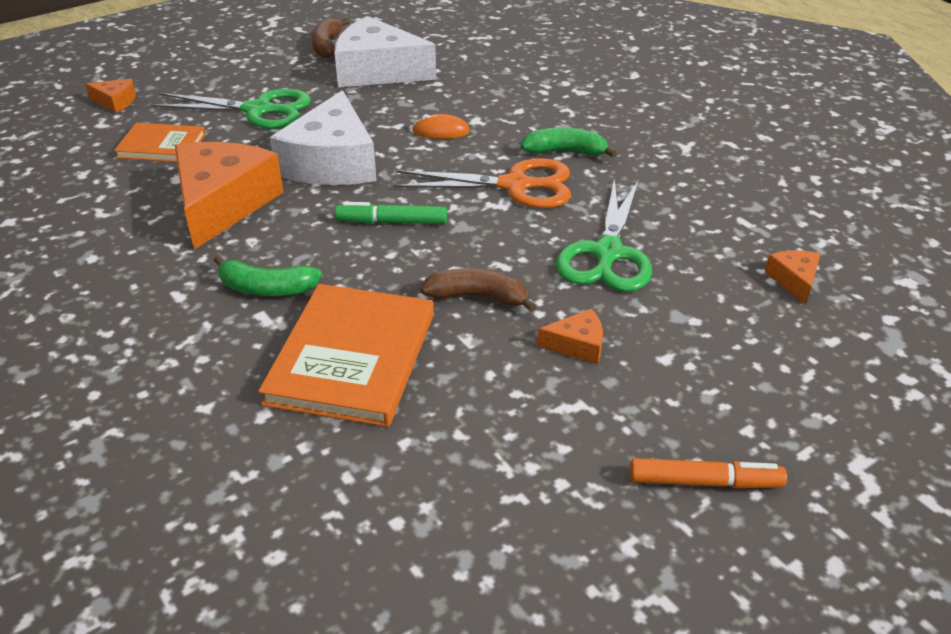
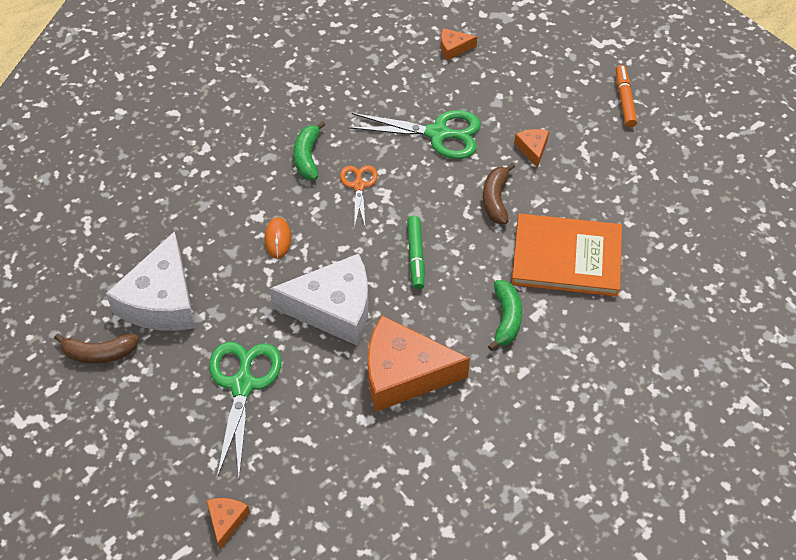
camera: 95 degrees left, 15 degrees up
orange book [114,123,206,162] -> none
orange scissors [393,158,571,208] -> orange scissors [340,165,378,229], size x0.59

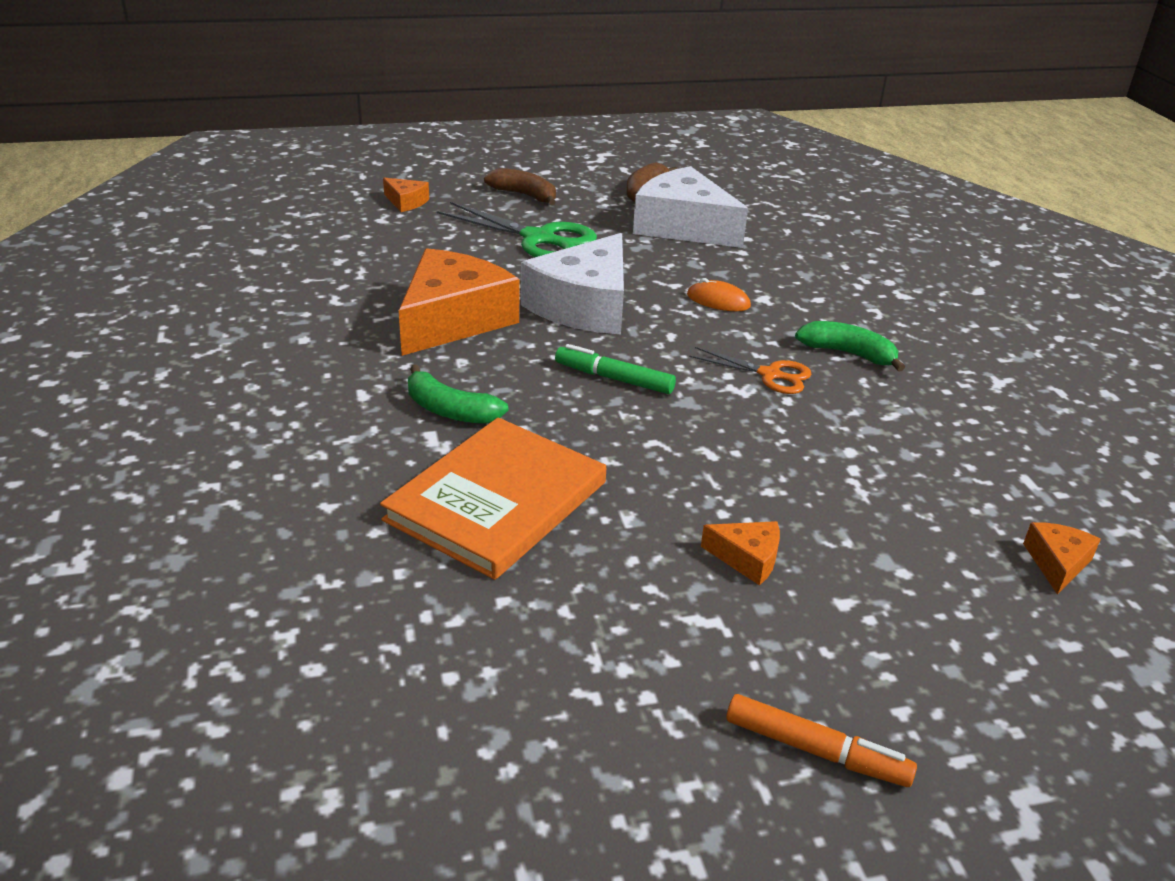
camera: 115 degrees right, 20 degrees down
green scissors [348,110,481,159] -> none
brown banana [483,163,515,224] -> brown banana moved to [484,168,556,205]

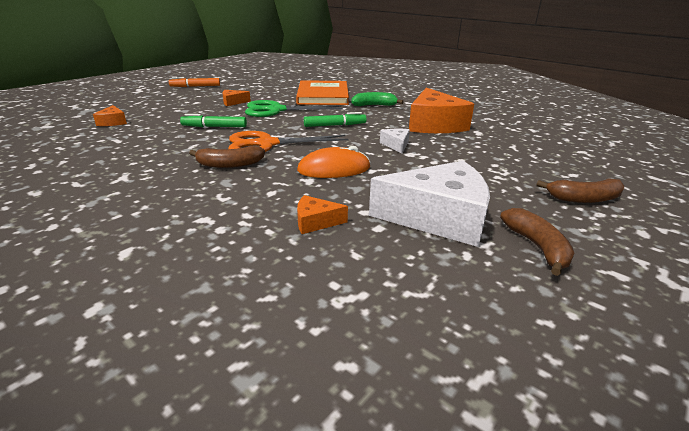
camera: 145 degrees right, 5 degrees down
orange cheese [383,178,429,212] -> orange cheese moved to [297,195,348,234]
green scissors [437,202,597,257] -> green scissors moved to [245,100,343,117]
white cheese [521,233,624,334] -> white cheese [380,128,410,154], size x0.44
orange mouse [687,278,751,311] -> orange mouse [297,146,370,178], size x1.54
orange scissors [689,347,812,394] -> orange scissors [228,131,349,152], size x1.70
green banana [795,321,905,372] -> brown banana [189,146,265,168]
none -> green marker [180,114,247,127]

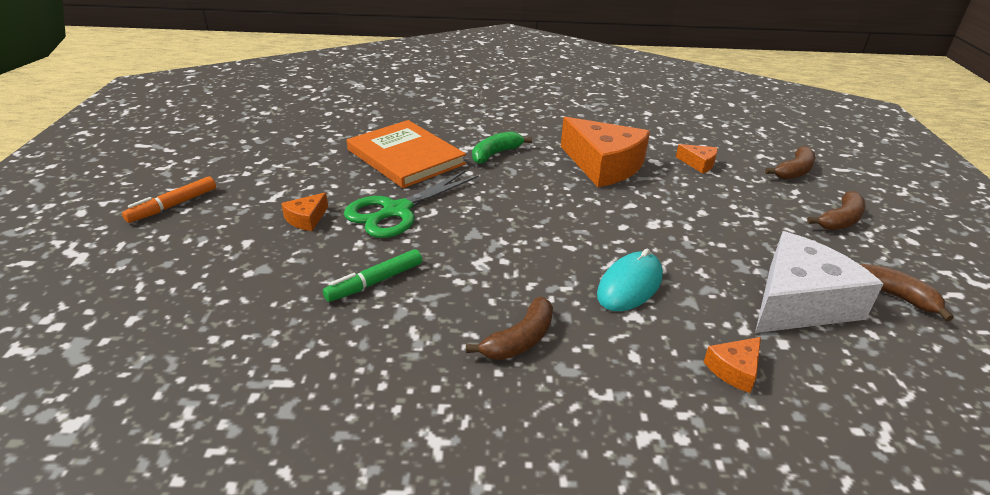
camera: 40 degrees left, 5 degrees up
orange cheese [93,105,127,126] -> orange cheese moved to [676,144,718,173]
orange scissors [228,131,349,152] -> none
orange mouse [297,146,370,178] -> turquoise mouse [597,249,663,311]
green marker [304,112,367,127] -> none
white cheese [380,128,410,154] -> none
none -> brown banana [765,146,815,180]

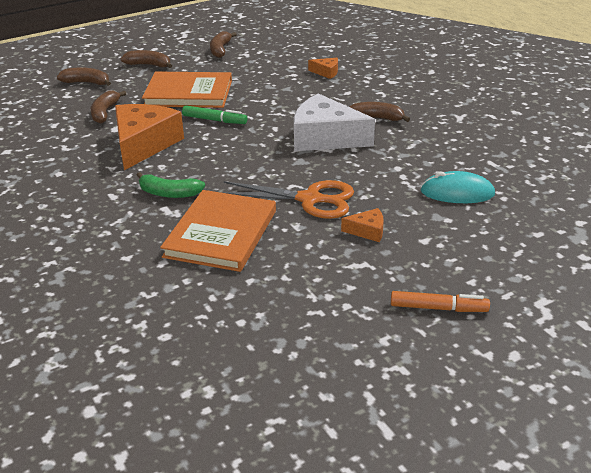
camera: 120 degrees left, 0 degrees up
green marker [323,249,422,302] -> green marker moved to [182,105,247,124]
green scissors [344,170,479,238] -> orange scissors [221,180,354,219]
turquoise mouse [597,249,663,311] -> turquoise mouse moved to [420,171,495,203]
orange cheese [676,144,718,173] -> brown banana [90,91,127,124]
white cheese [755,231,884,333] -> white cheese moved to [294,93,375,151]
none -> orange book [142,72,232,108]

